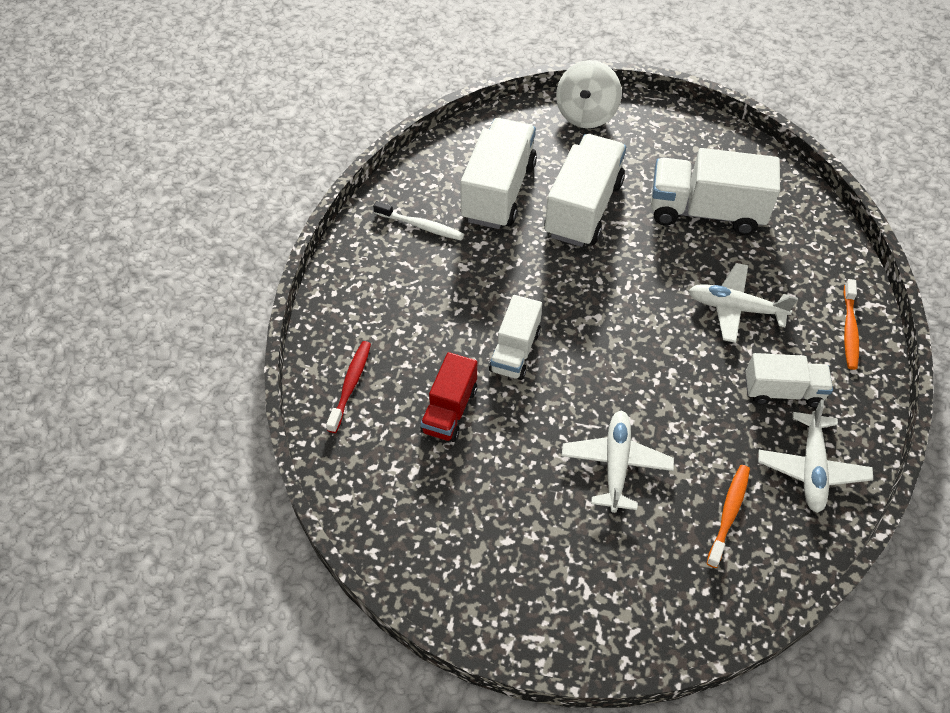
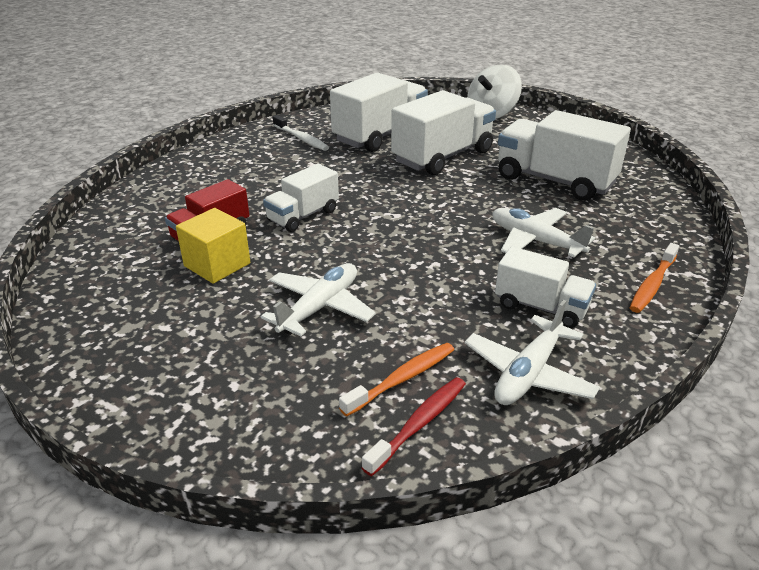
camera: 25 degrees right, 20 degrees down
red toothbrush [326,341,371,433] -> red toothbrush moved to [362,377,466,476]
none -> yellow cube [176,208,250,284]

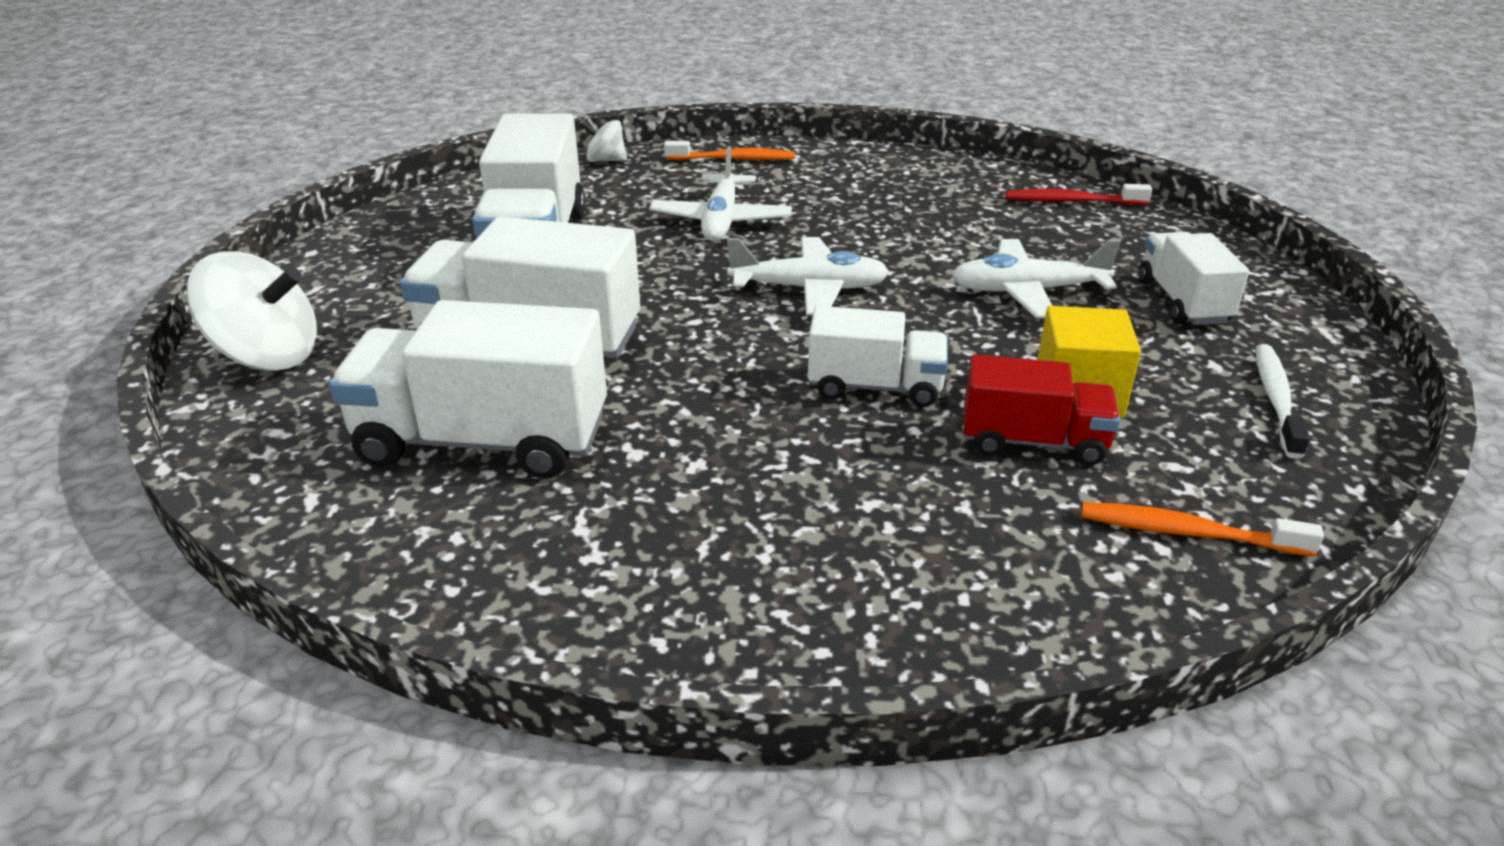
camera: 125 degrees left, 0 degrees up
white toothbrush [273,115,329,151] -> white toothbrush moved to [1255,344,1310,459]
orange toothbrush [339,343,454,417] -> orange toothbrush moved to [1081,502,1324,556]
white plane [465,300,600,405] -> white plane moved to [727,237,889,315]
white truck [495,246,596,328] -> white truck moved to [1138,232,1249,325]
none -> white spinning top [580,120,627,162]

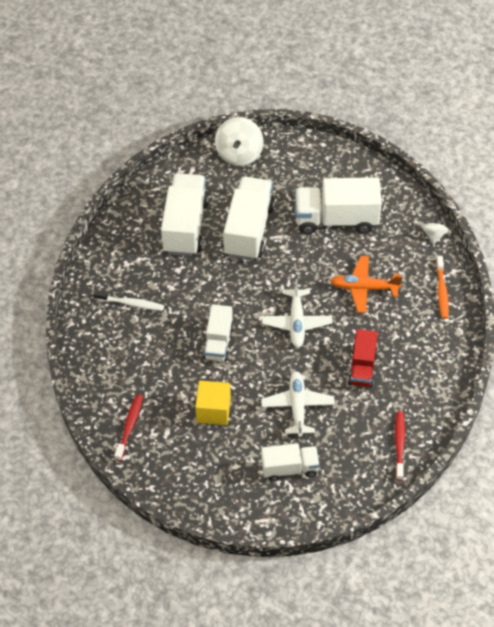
camera: 90 degrees right, 20 degrees up
white plane [649,146,792,241] -> orange plane [331,256,402,313]
red truck [964,355,1120,465] -> red truck moved to [348,329,378,387]
orange toothbrush [1081,502,1324,556] -> red toothbrush [114,394,143,461]
white toothbrush [1255,344,1310,459] -> white toothbrush moved to [93,290,164,311]

